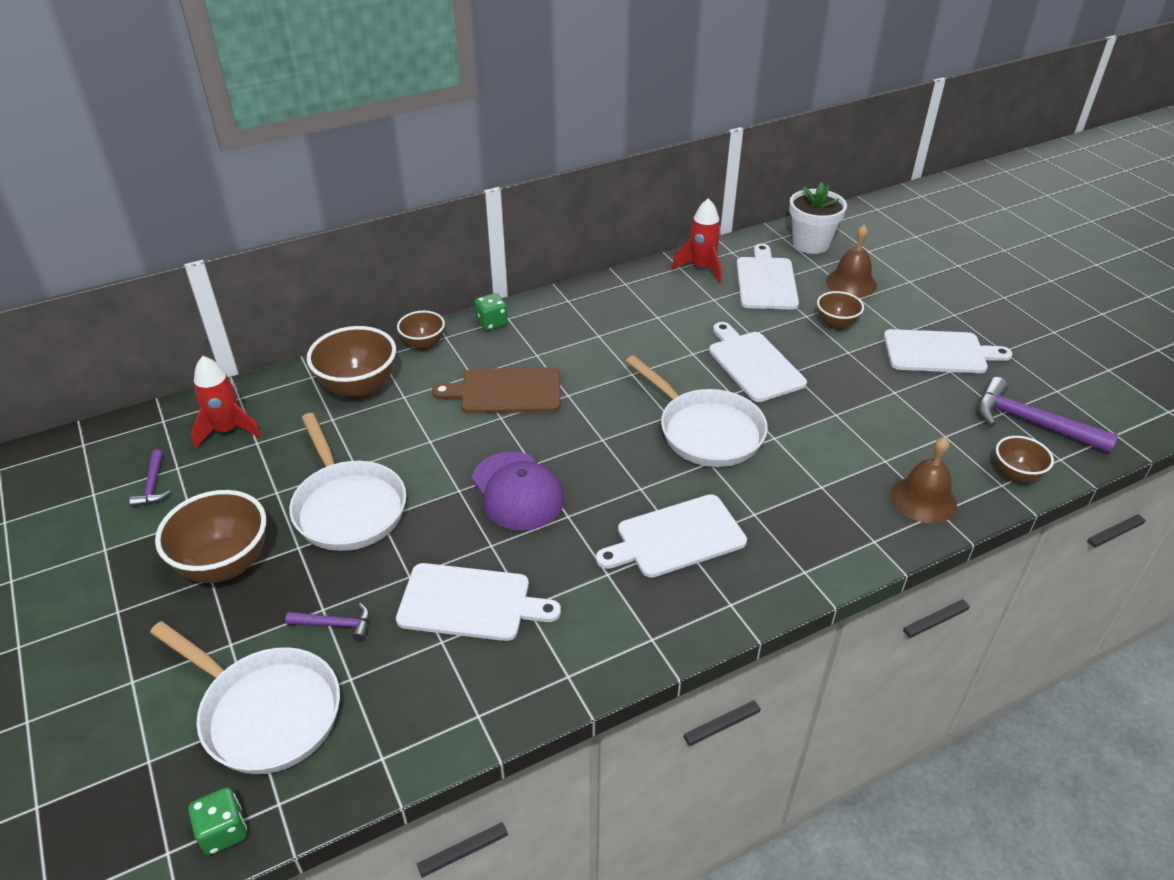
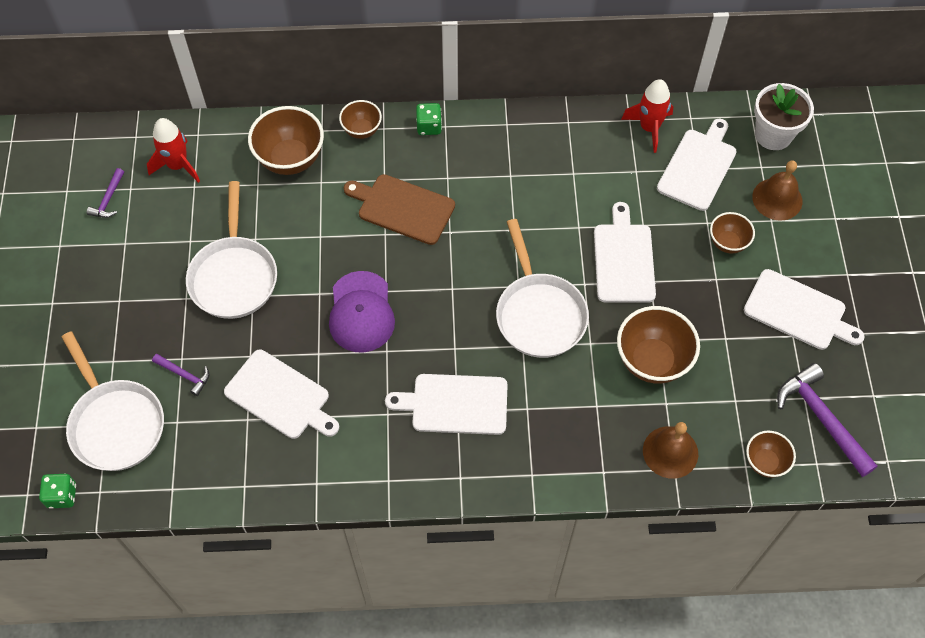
camera: 25 degrees right, 20 degrees up
brown bowl [155,490,266,583] -> brown bowl moved to [617,306,700,384]

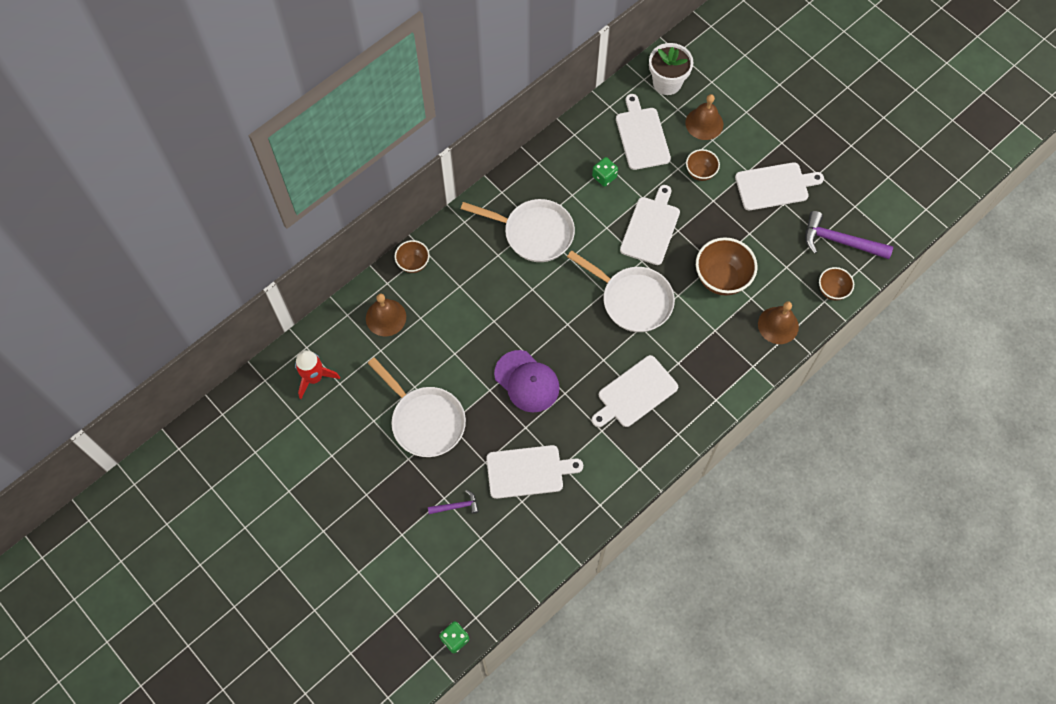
camera: 40 degrees left, 5 degrees up
white pan [62,331,164,471] -> white pan moved to [461,199,575,262]
purple hammer [87,168,124,218] -> none
brown bowl [248,106,324,175] -> brown bell [366,294,406,336]
brown cutting board [344,174,455,245] -> none
green dice [416,103,442,135] -> green dice moved to [592,157,618,187]
white cutting board [594,202,656,303] -> white cutting board turned 60 degrees clockwise [620,185,680,265]
red rocket [621,79,673,153] -> none

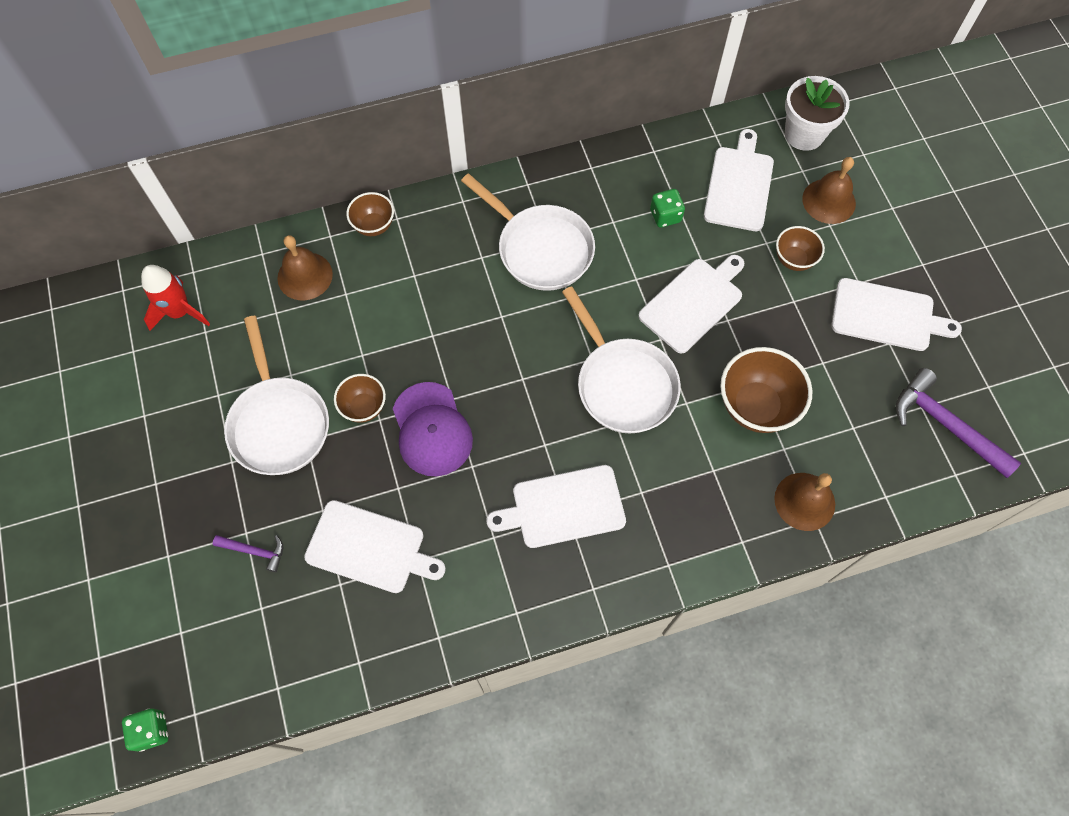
camera: 25 degrees right, 0 degrees up
brown bowl [819,267,854,301] -> brown bowl moved to [334,374,386,423]

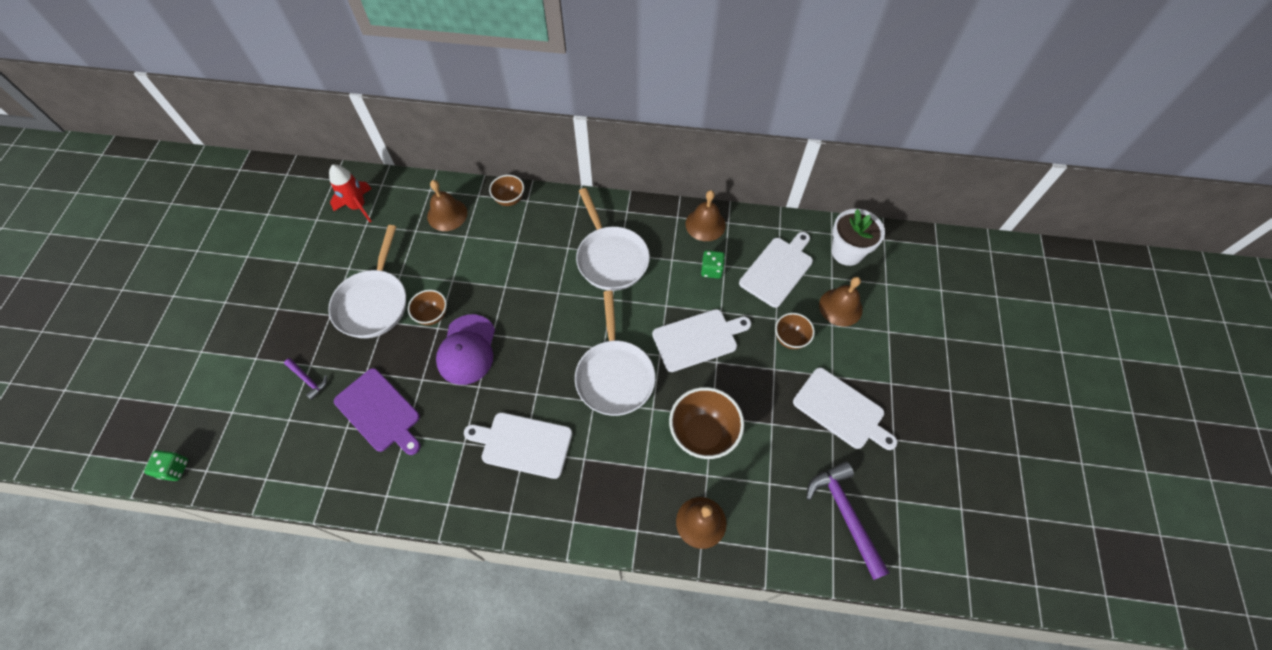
camera: 25 degrees right, 5 degrees down
white cutting board [304,500,446,593] -> purple cutting board [334,368,421,455]
none -> brown bell [685,190,726,241]

